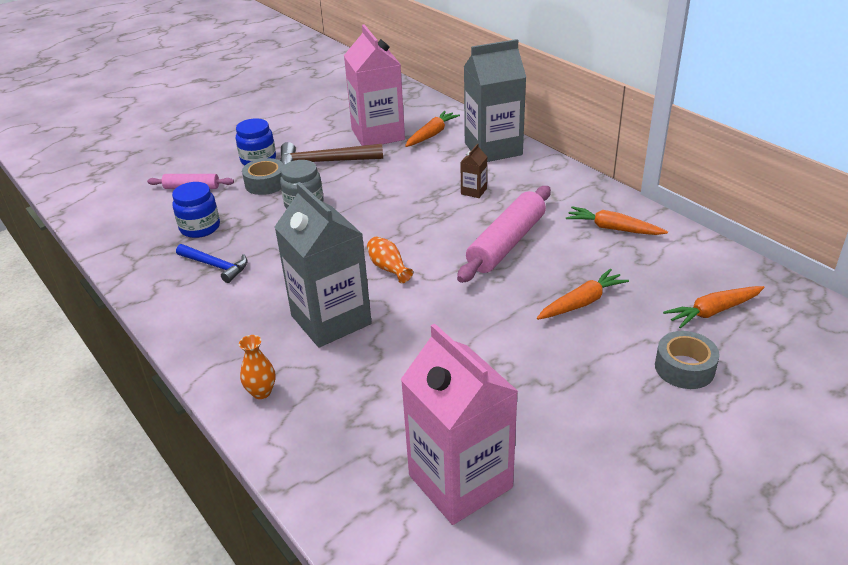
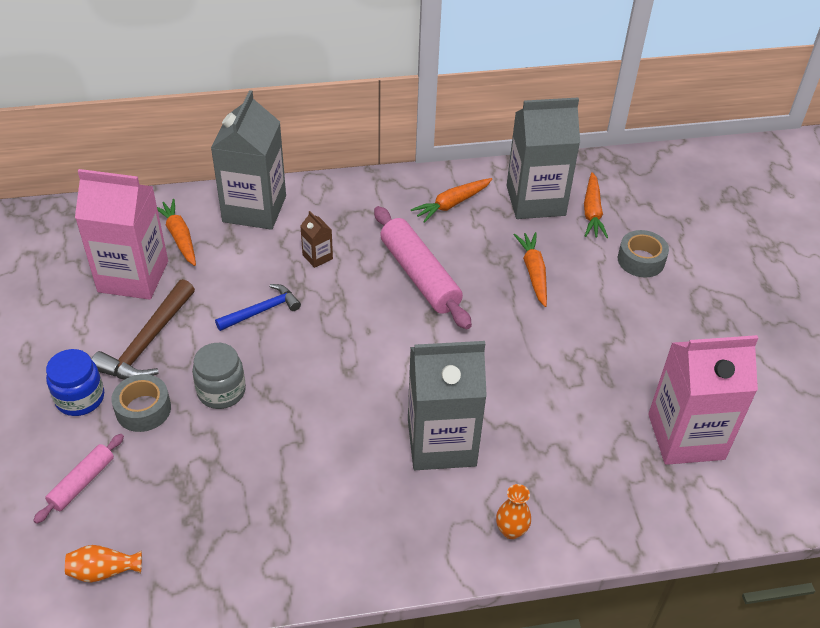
camera: 65 degrees left, 10 degrees up
blue jar [172,182,220,238] -> none
blue hammer [176,244,247,283] -> blue hammer moved to [215,284,301,331]
orange vase [367,237,413,283] -> orange vase moved to [65,545,142,582]
none -> grey carton [506,97,580,219]

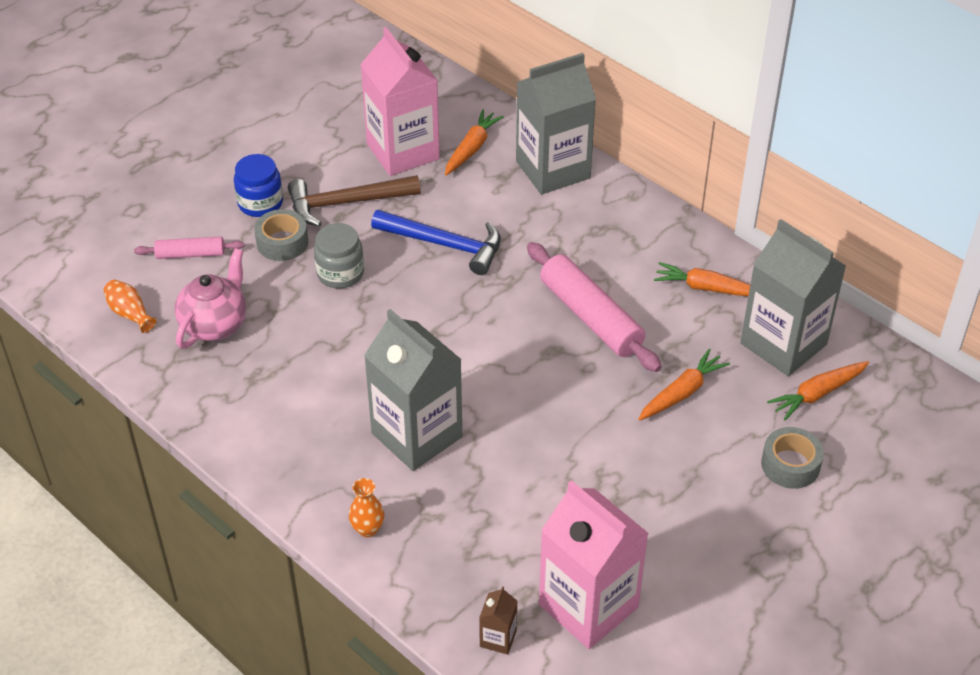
camera: 55 degrees right, 0 degrees up
blue hammer [215,284,301,331] -> blue hammer [371,210,501,275], size x1.54
brown carton [300,211,333,268] -> brown carton moved to [479,586,517,655]
pink rolling pin [374,206,472,329] -> pink rolling pin turned 60 degrees counterclockwise [527,242,662,372]
none -> pink teapot [175,248,246,349]

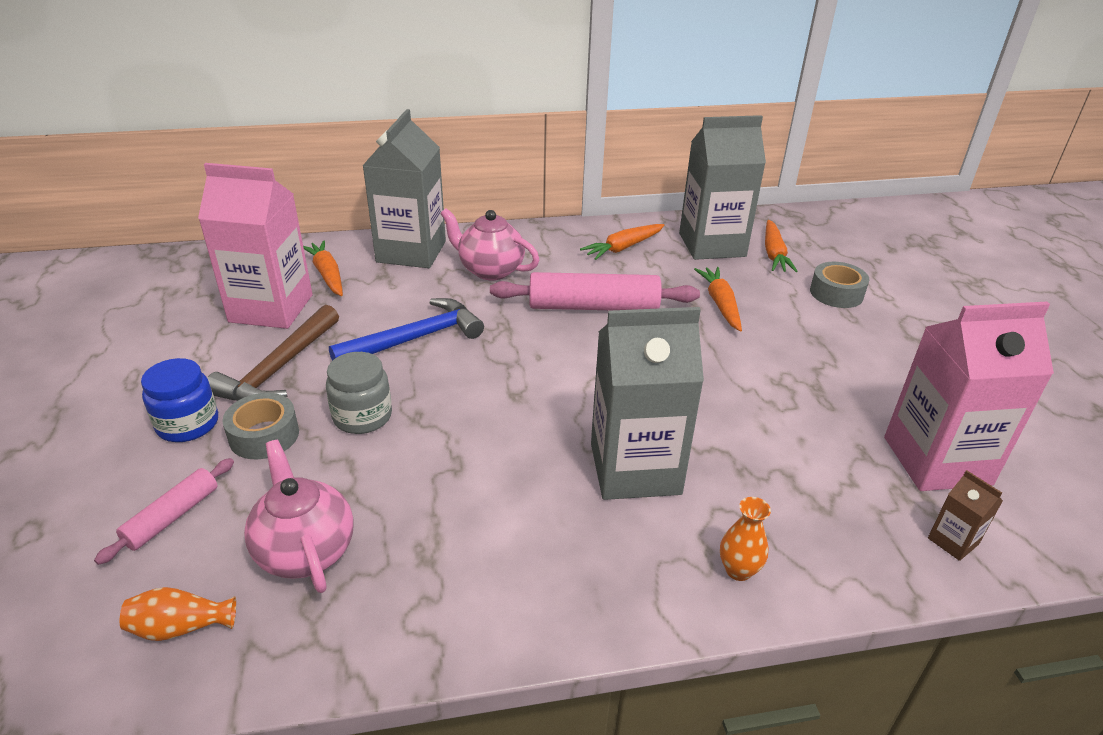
camera: 55 degrees left, 10 degrees down
none -> pink teapot [440,208,539,280]

